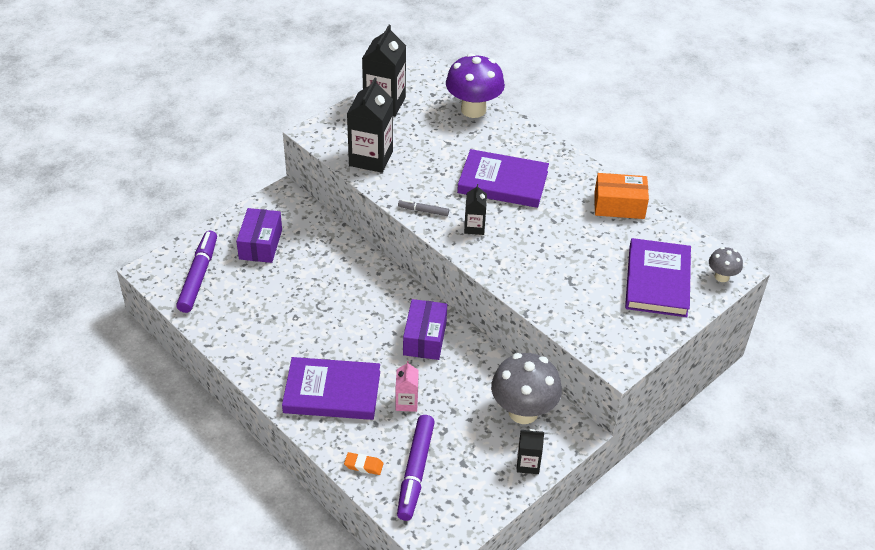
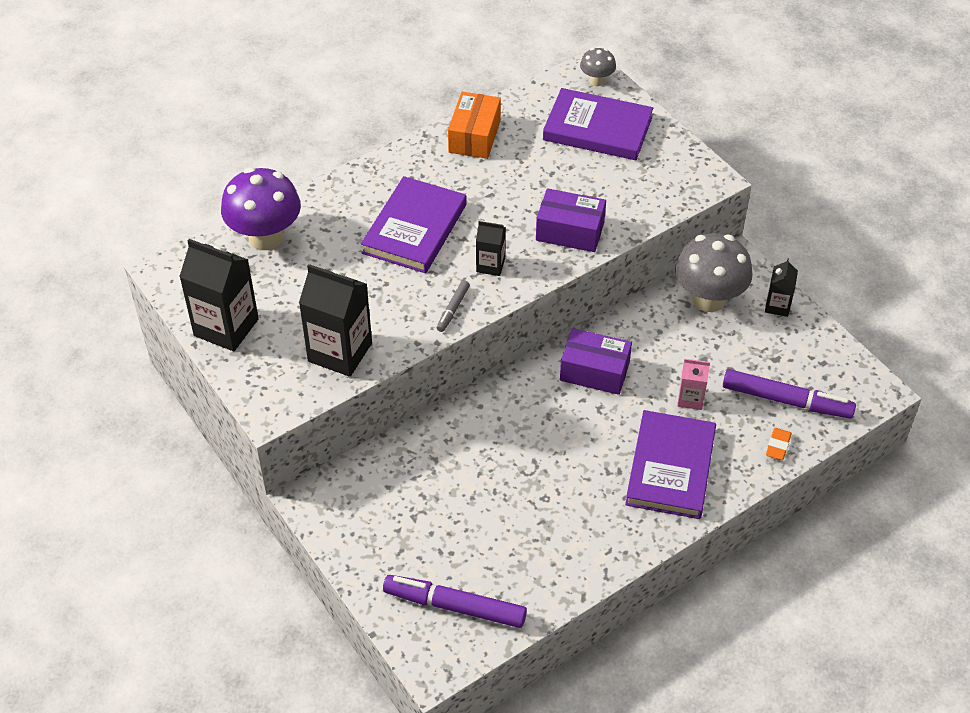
camera: 80 degrees left, 5 degrees up
purple box [236,208,282,263] -> purple box moved to [536,188,606,252]

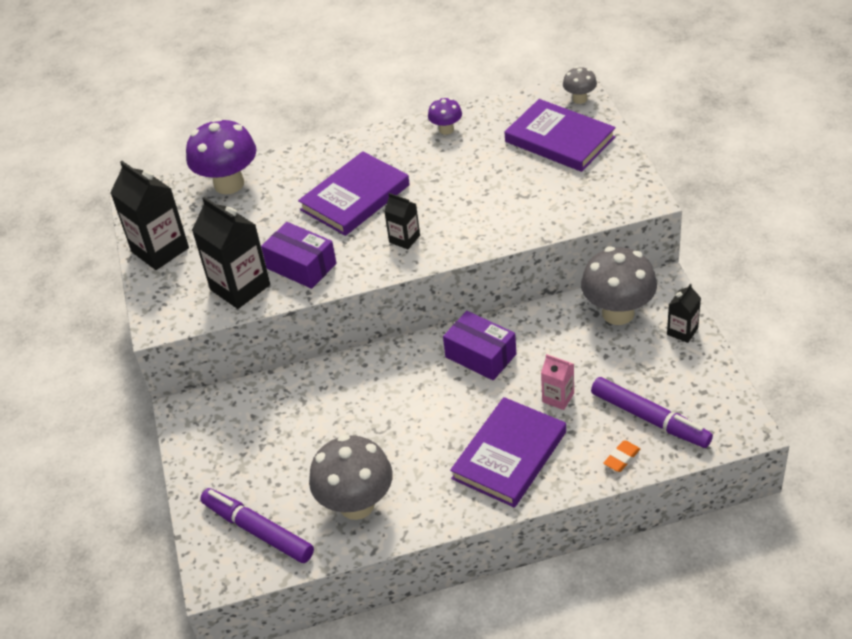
camera: 25 degrees right, 5 degrees down
grey marker [437,280,470,332] -> none
orange box [448,92,501,159] -> purple mushroom [428,98,462,135]
purple box [536,188,606,252] -> purple box moved to [261,222,337,289]
none -> grey mushroom [309,434,393,520]

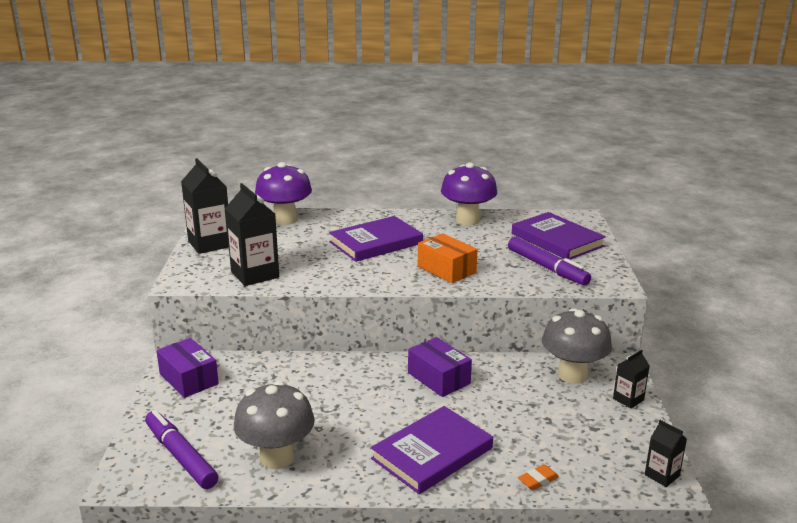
camera: 10 degrees right, 20 degrees down
purple box [261,222,337,289] -> purple box moved to [156,338,219,398]
black carton [384,193,420,249] -> black carton moved to [645,420,687,487]
purple mushroom [428,98,462,135] -> purple mushroom [441,162,497,225], size x1.99
pink carton [541,354,574,410] -> none
grey mushroom [563,66,597,104] -> none
purple marker [591,377,713,448] -> purple marker moved to [508,237,591,285]
none -> orange box [418,233,478,283]

